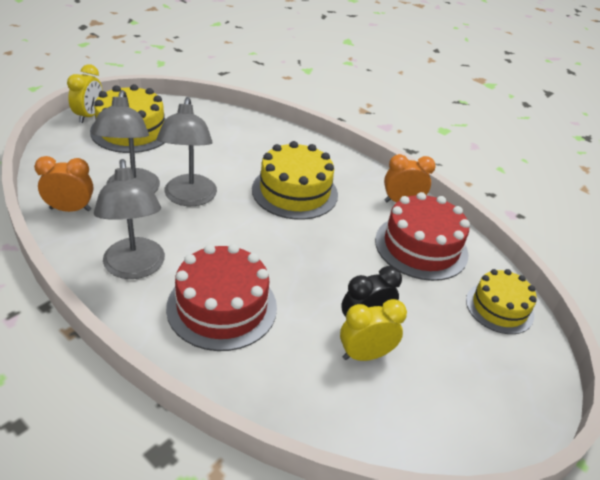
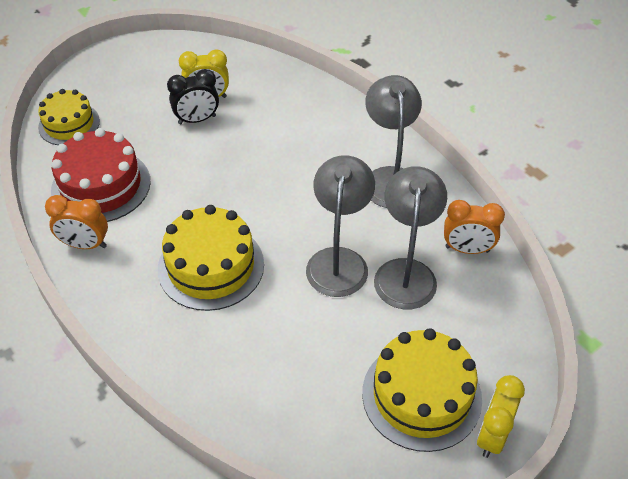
camera: 165 degrees left, 10 degrees up
red cake [166,244,277,351] -> none

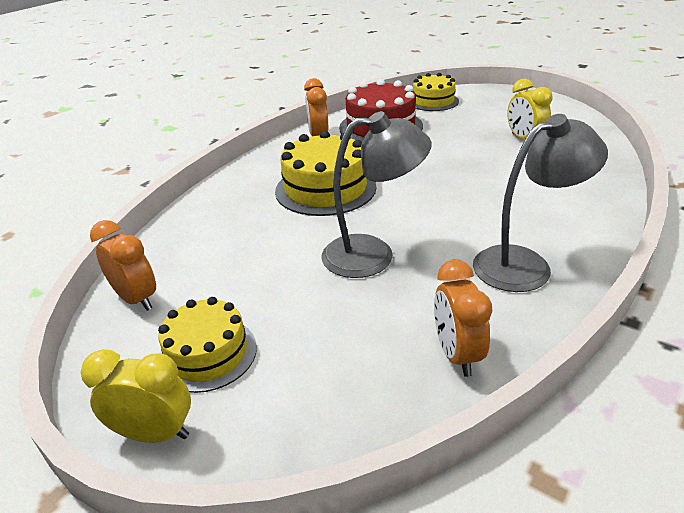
camera: 75 degrees right, 15 degrees down
black clock [167,69,219,124] -> none
yellow cake [362,328,482,452] -> yellow cake [158,297,257,393], size x0.66
grey lamp [374,166,447,309] -> none
none -> orange clock [90,220,156,311]

